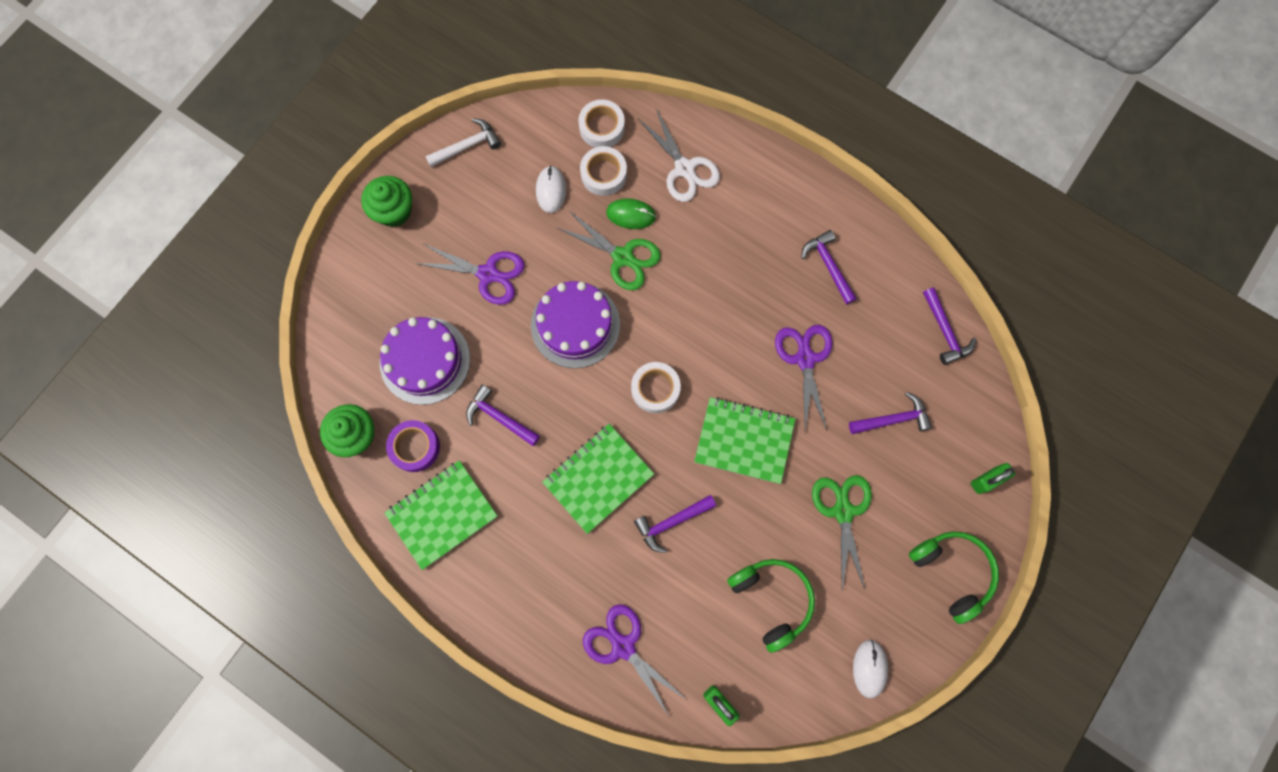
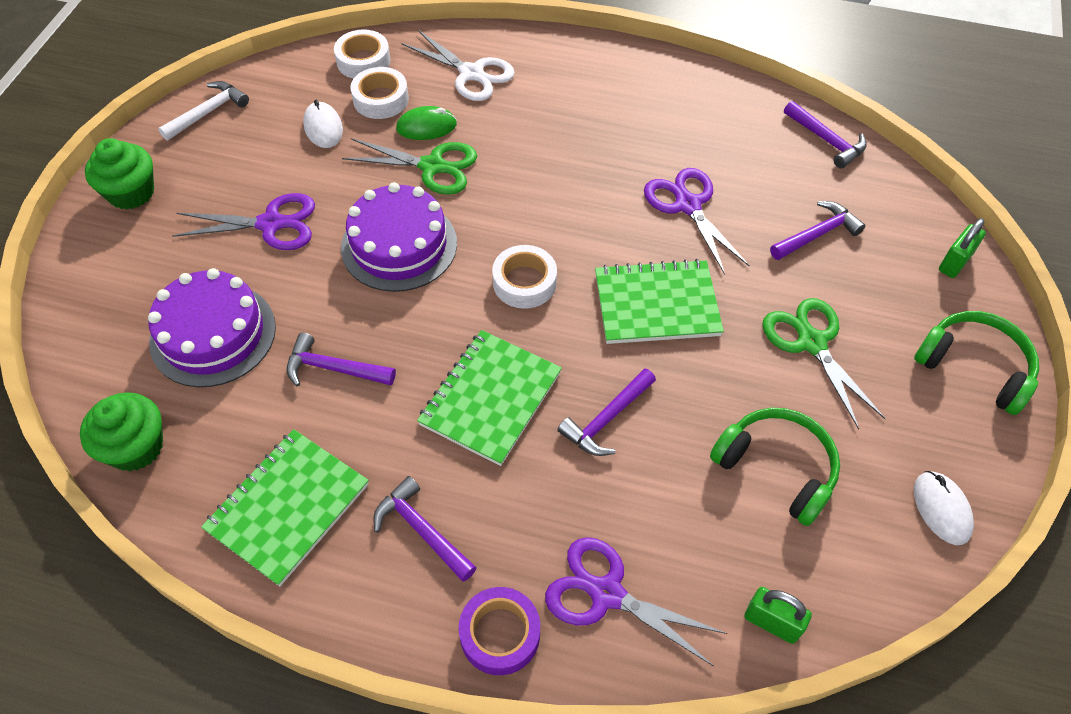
camera: 20 degrees left, 20 degrees down
purple tape [386,420,440,472] -> purple tape moved to [459,587,540,675]
purple hammer [801,230,857,305] -> purple hammer moved to [373,476,477,582]

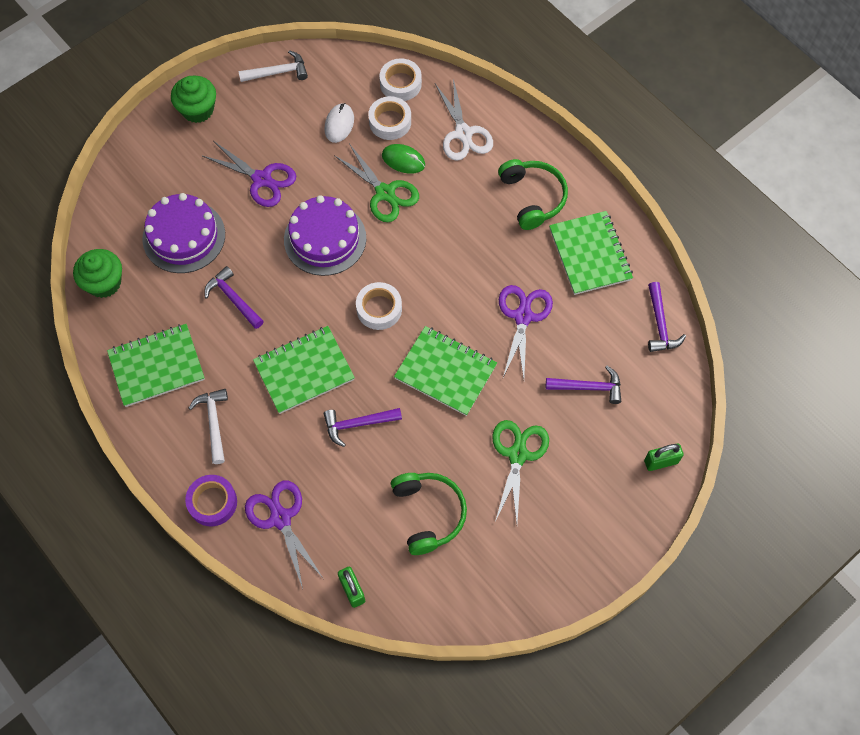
camera: 35 degrees right, 10 degrees up
purple hammer [373,476,477,582] -> white hammer [189,389,228,464]
green headphones [914,311,1039,415] -> green headphones moved to [498,159,568,230]
white mouse [914,471,974,545] -> none
none -> green notebook [549,211,633,295]

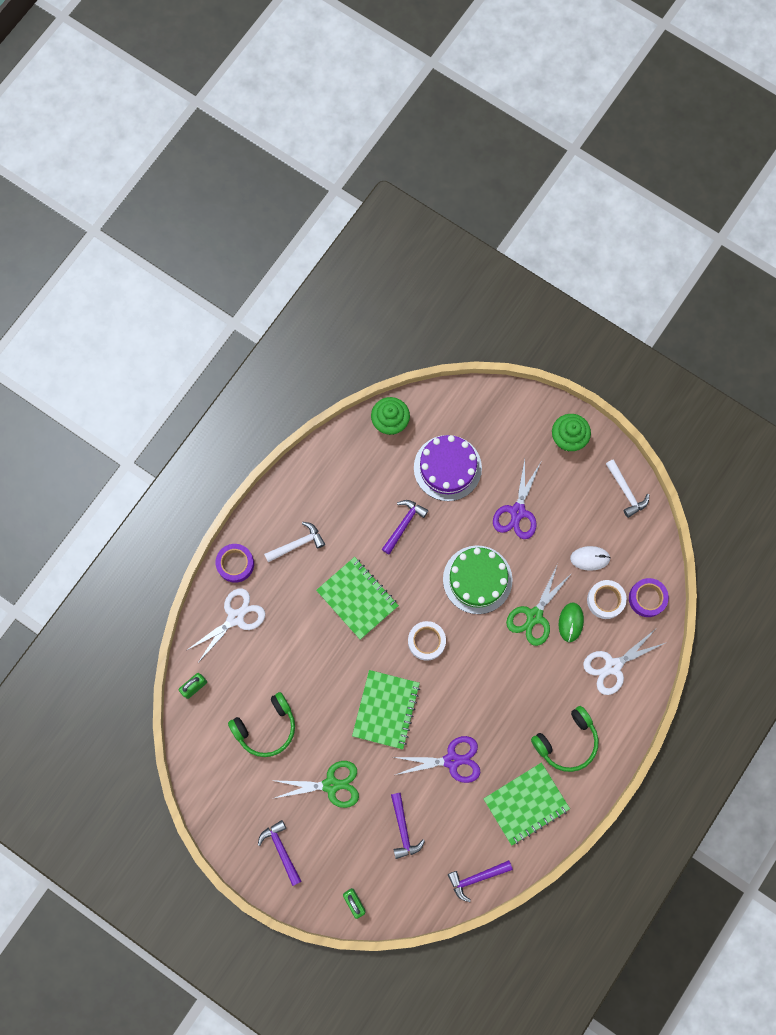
camera: 75 degrees right, 10 degrees up
green notebook [107,324,205,407] -> none
purple scissors [245,480,323,589] -> white scissors [187,588,265,664]
purple cake [284,195,366,276] -> green cake [443,545,513,614]
purple hammer [324,408,402,447] -> purple hammer moved to [258,820,302,886]
white tape [379,59,422,101] -> purple tape [629,578,669,617]

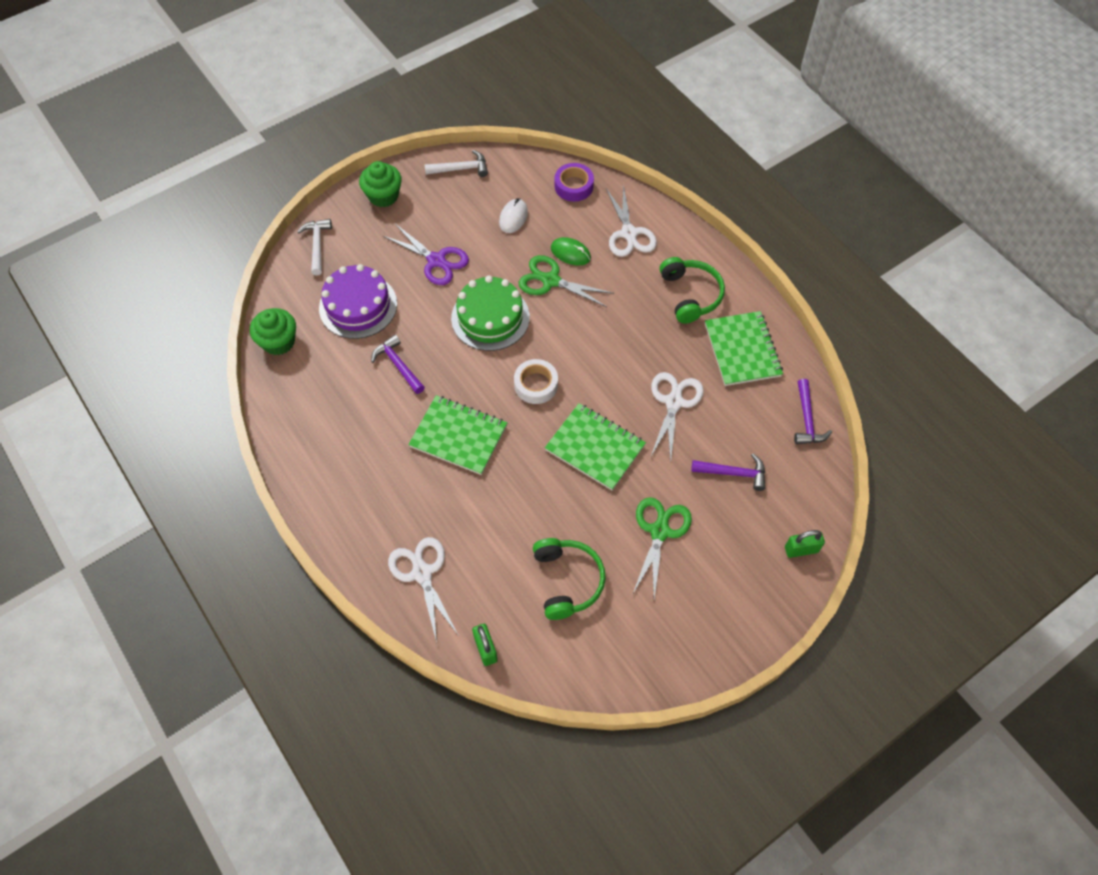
camera: 70 degrees left, 15 degrees down
purple tape [216,544,254,583] -> none
purple hammer [258,820,302,886] -> none
white hammer [264,522,325,562] -> white hammer moved to [297,219,332,276]
green notebook [316,557,399,640] -> green notebook turned 45 degrees clockwise [408,395,507,475]
purple scissors [393,736,481,783] -> white scissors [650,372,704,462]
green scissors [506,566,573,646] -> green scissors turned 150 degrees clockwise [519,255,614,307]
white tape [587,580,627,619] -> none

